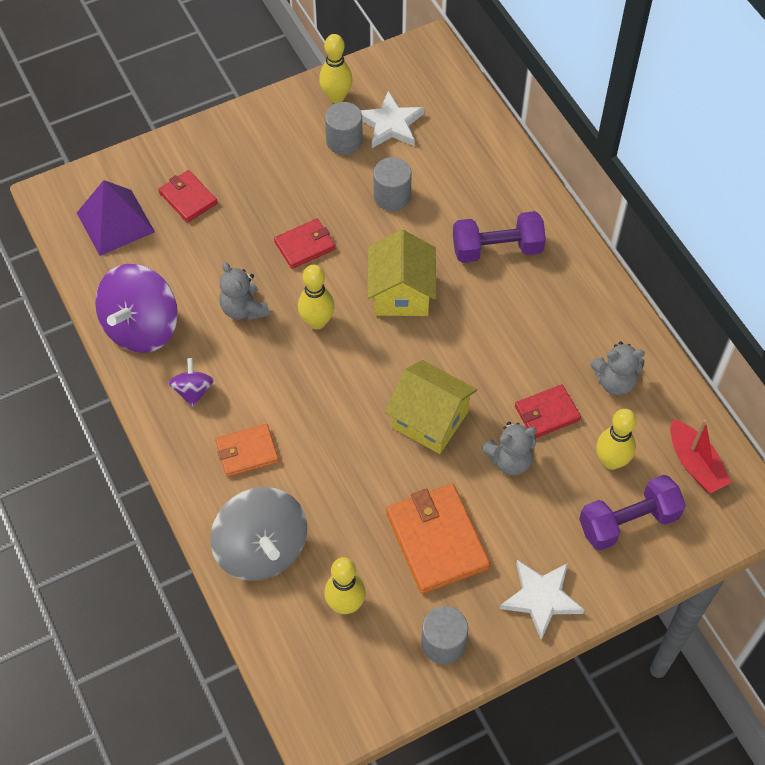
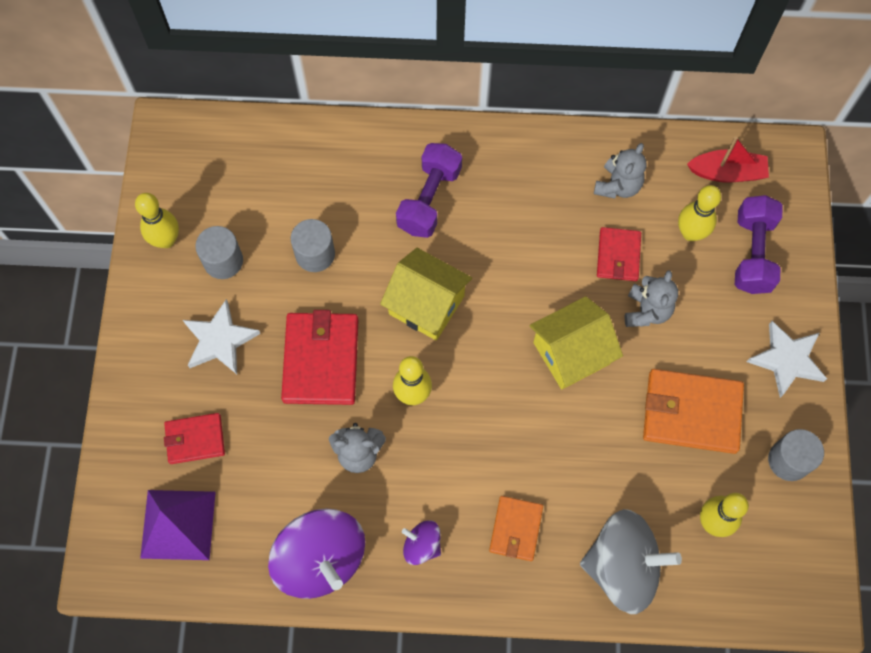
camera: 60 degrees left, 10 degrees up
red wallet [274,218,335,269] -> red wallet [281,310,359,405], size x1.70
white star [360,91,424,148] -> white star moved to [183,299,260,374]

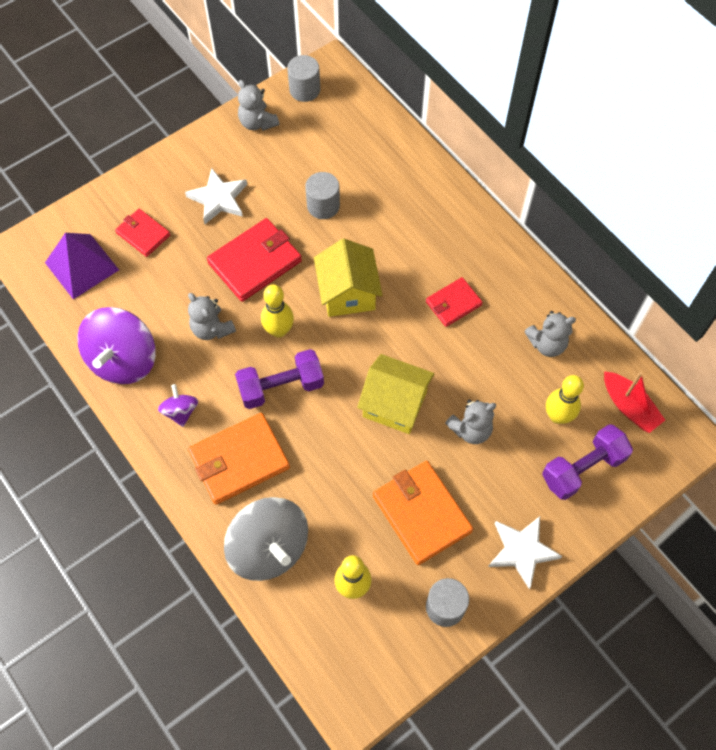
camera: 50 degrees right, 5 degrees down
yellow bowling pin [135,193,179,248] -> grey teddy bear [238,80,279,131]
grey cylinder [195,226,243,279] -> grey cylinder moved to [287,55,320,102]
purple dumbbell [396,143,462,238] -> purple dumbbell moved to [235,349,324,409]
orange wallet [489,496,543,561] -> orange wallet [188,413,290,505], size x1.70
red wallet [597,227,641,281] -> red wallet moved to [426,277,483,327]

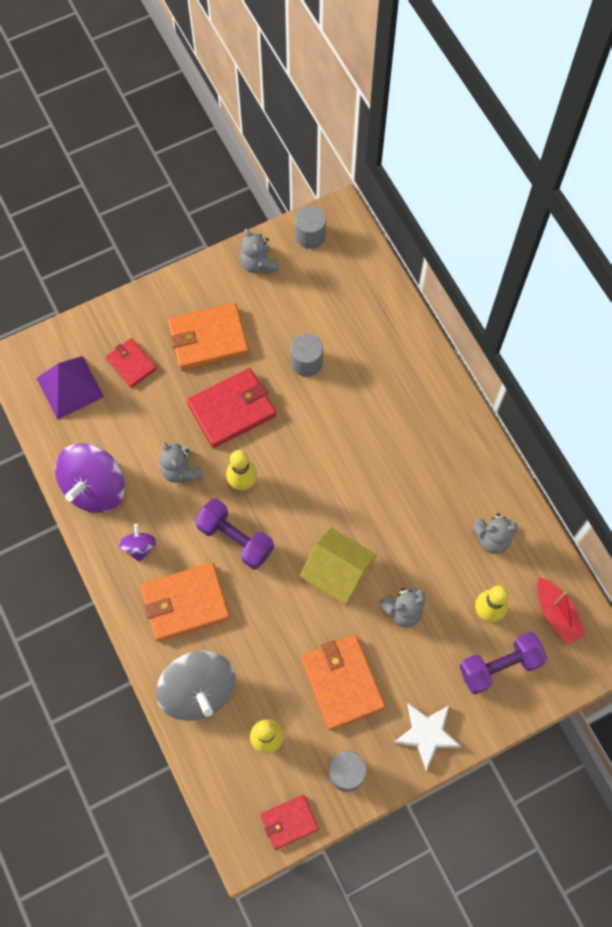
camera: 10 degrees right, 5 degrees up
white star [185,168,247,224] -> orange wallet [168,303,249,370]
purple dumbbell [235,349,324,409] -> purple dumbbell turned 45 degrees clockwise [195,498,274,569]
yellow house [314,239,382,317] -> none
red wallet [426,277,483,327] -> red wallet moved to [260,795,319,850]

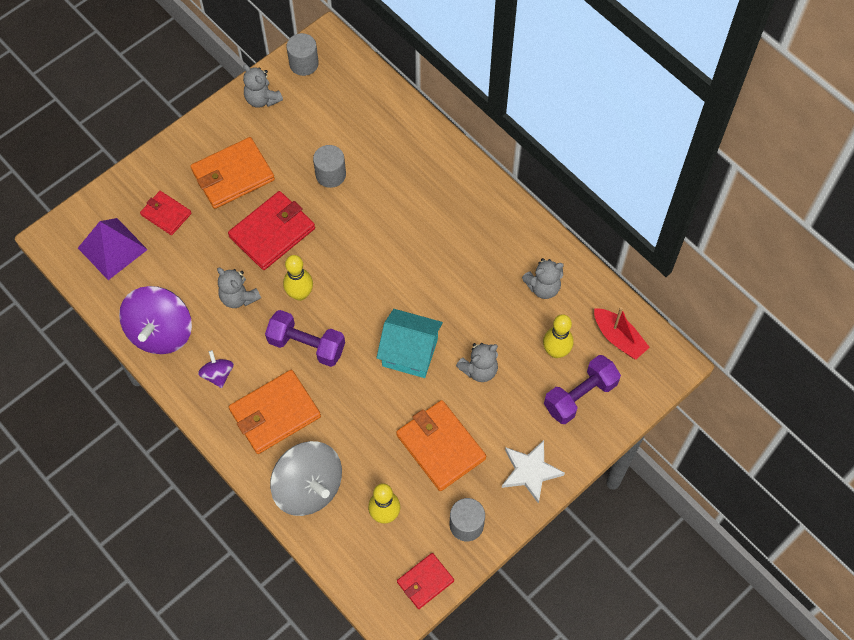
camera: 15 degrees left, 5 degrees down
yellow house [300,528,377,605] -> turquoise house [376,309,443,378]

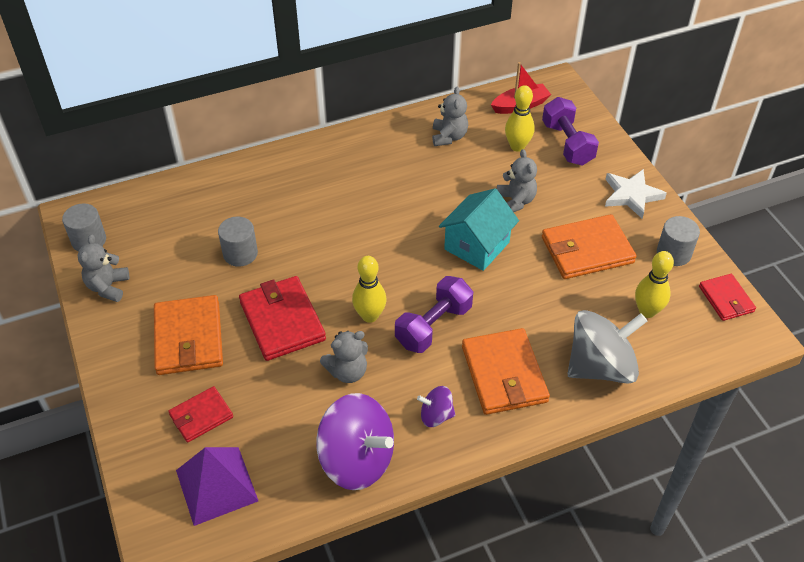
camera: 70 degrees left, 15 degrees down
grey teddy bear [243,64,283,108] -> grey teddy bear turned 120 degrees clockwise [78,235,129,302]

